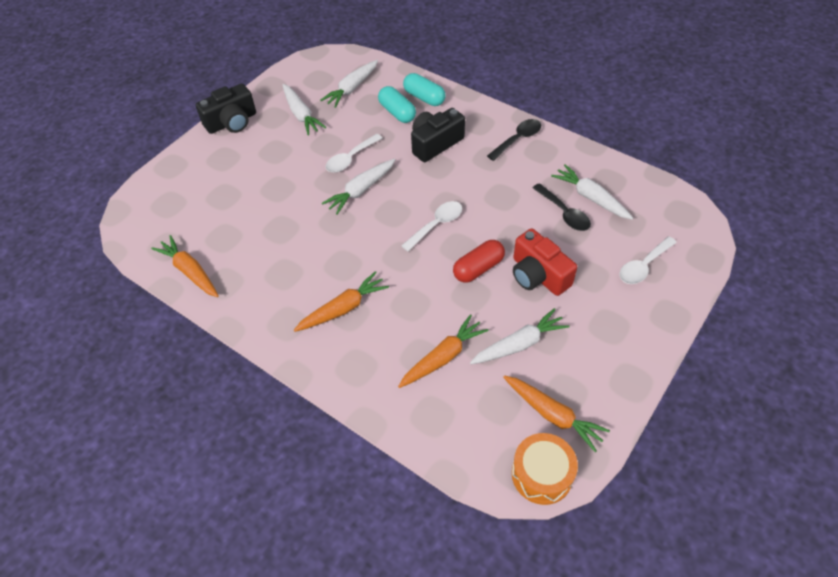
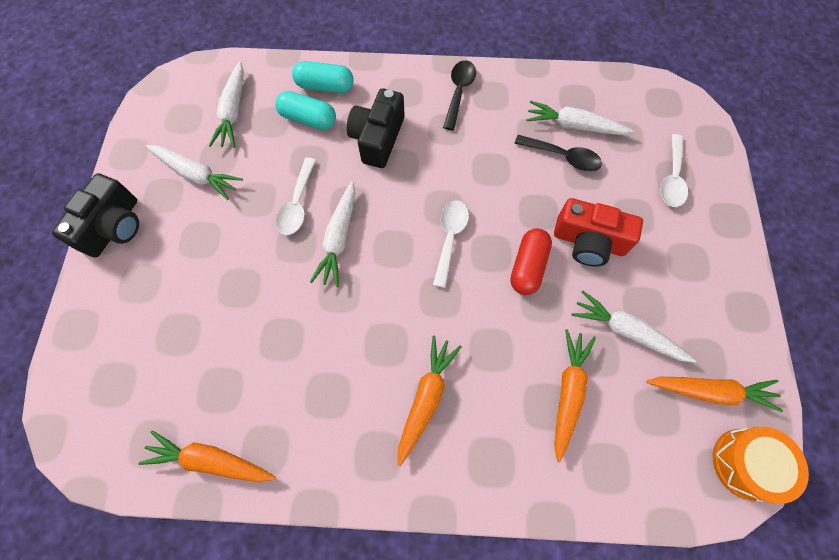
camera: 35 degrees left, 15 degrees up
white carrot [470,308,570,364] -> white carrot turned 90 degrees counterclockwise [572,291,697,363]

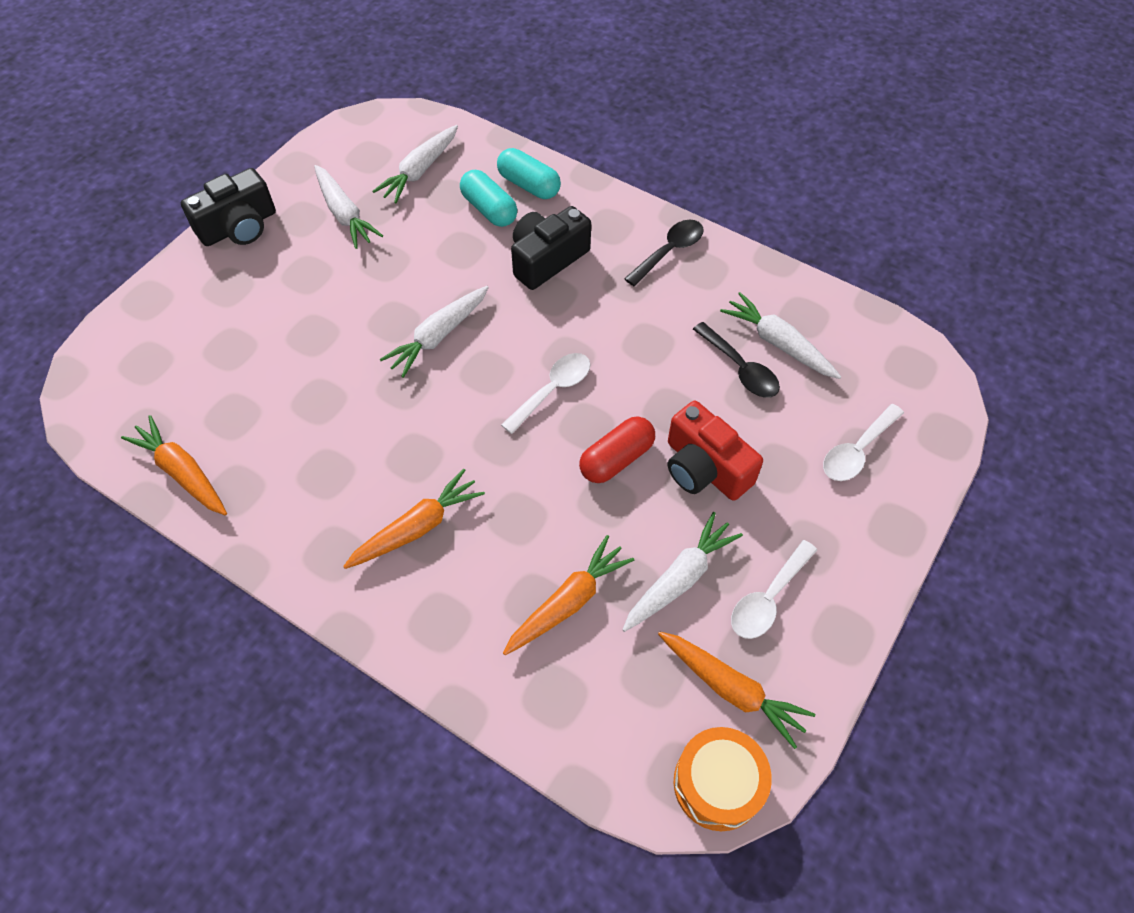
camera: 30 degrees right, 10 degrees down
white spoon [276,158,316,235] -> white spoon moved to [731,540,817,639]
white carrot [572,291,697,363] -> white carrot turned 75 degrees clockwise [622,512,743,632]

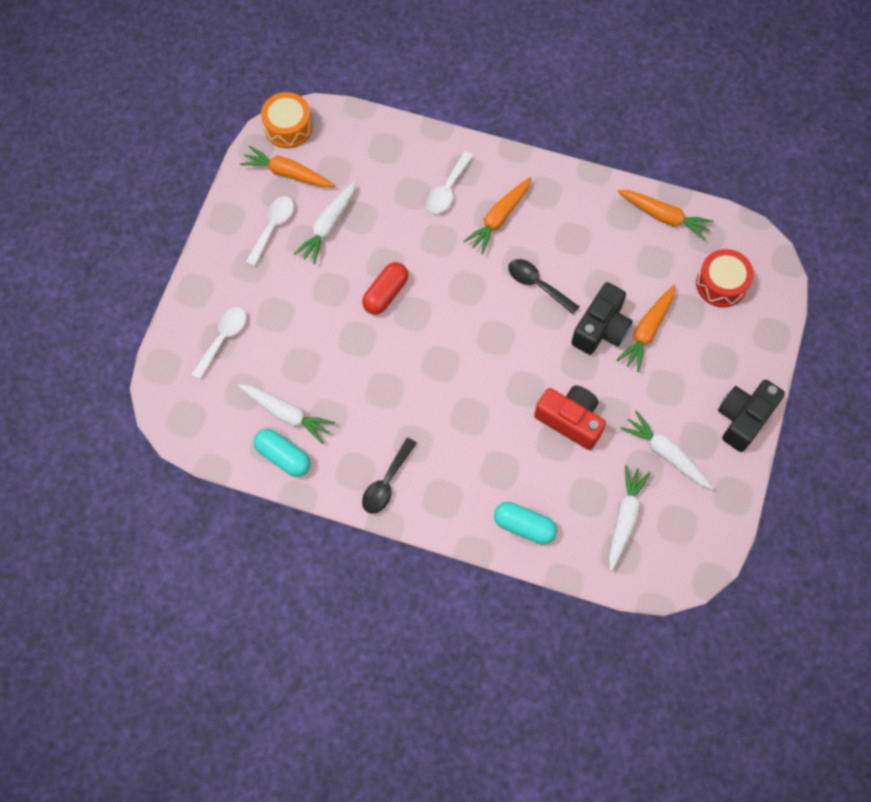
camera: 165 degrees right, 10 degrees up
white carrot [380,286,489,378] -> none
turquoise capsule [460,170,517,227] -> turquoise capsule moved to [254,429,311,477]
white spoon [501,353,590,434] -> white spoon moved to [426,151,474,214]
orange carrot [503,535,634,655] -> orange carrot moved to [616,285,675,372]
black camera [511,206,591,290] -> black camera moved to [571,282,633,355]
red camera [668,401,763,501] -> red camera moved to [534,386,606,450]
black spoon [693,322,780,398] -> black spoon moved to [508,259,580,314]
none -> red drum [696,249,754,307]

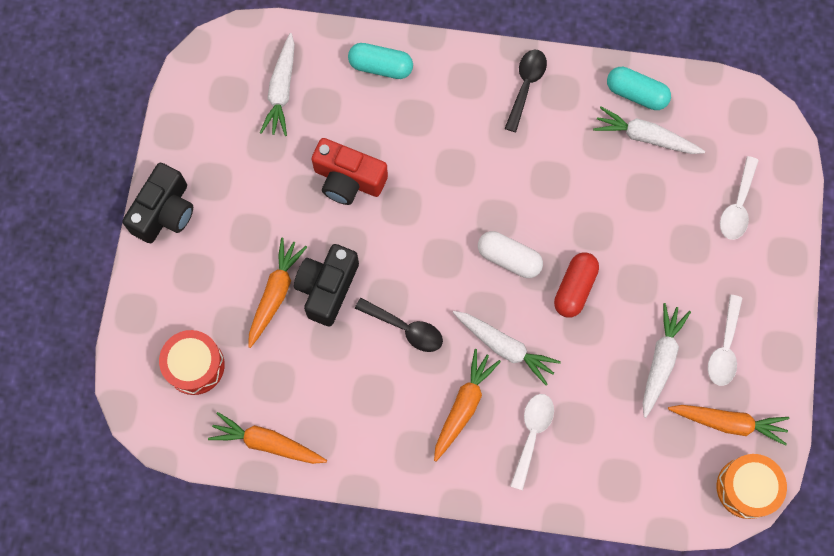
camera: 170 degrees right, 5 degrees up
white carrot [621,410,713,489] -> white carrot moved to [453,311,561,385]
none -> white capsule [478,231,543,278]

